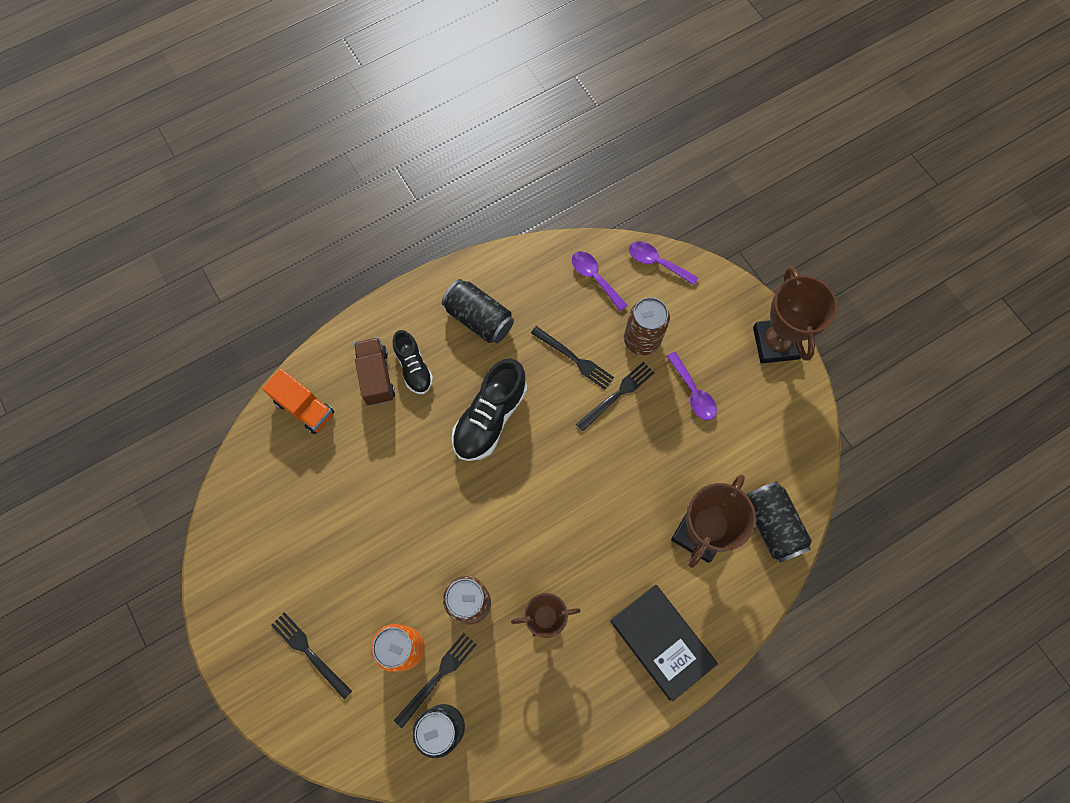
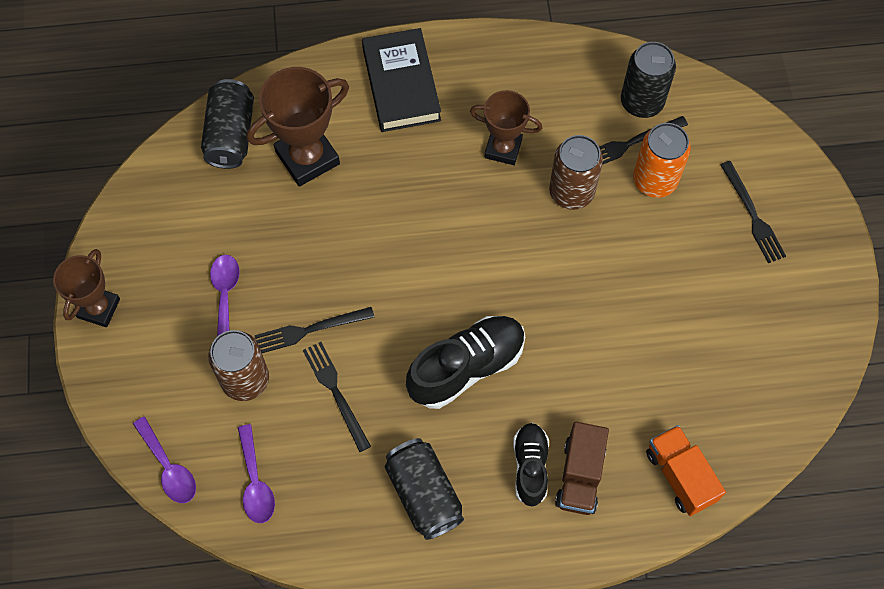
camera: 155 degrees left, 5 degrees down
brown trophy [753,266,838,363] -> brown trophy [53,249,120,327], size x0.65

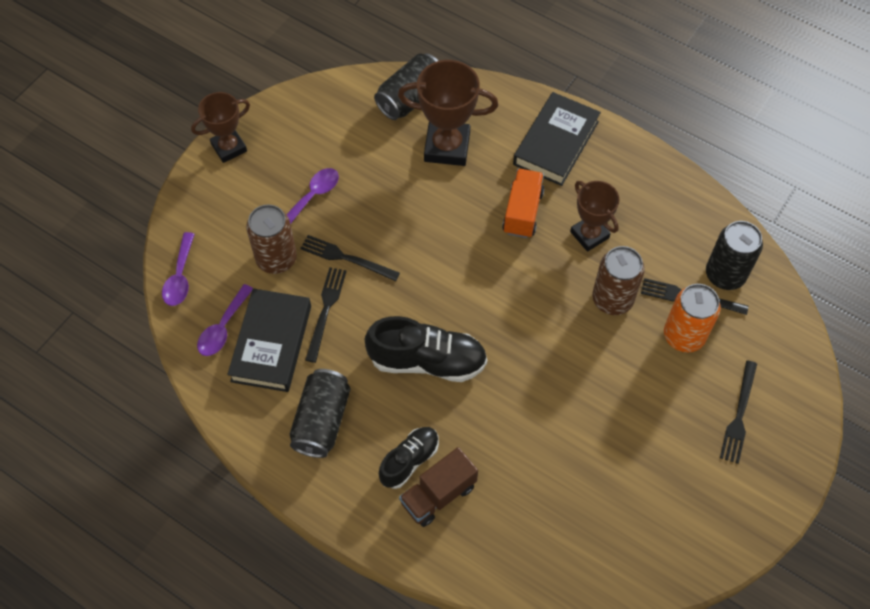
camera: 40 degrees right, 5 degrees down
orange truck [646,425,726,516] -> orange truck moved to [502,169,544,238]
none -> black book [227,289,311,392]

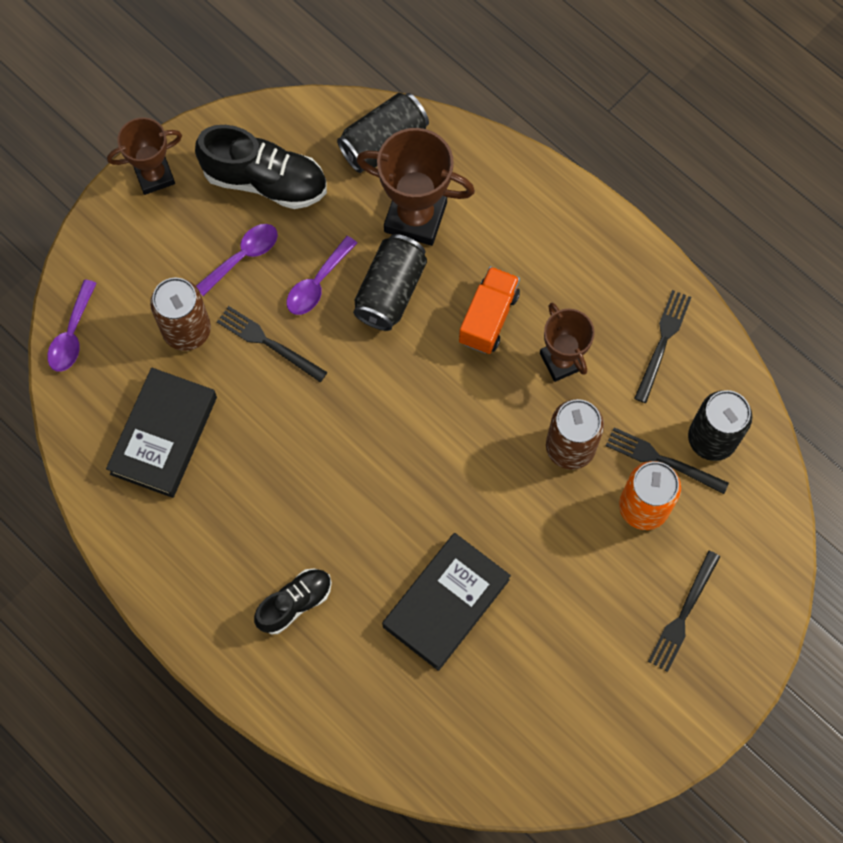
camera: 10 degrees right, 10 degrees up
purple spoon [197,284,253,356] -> purple spoon moved to [287,236,357,315]
black can [290,369,351,458] -> black can moved to [353,234,427,331]
black fork [305,267,346,363] -> black fork moved to [634,290,692,403]
black shoe [365,316,487,382] -> black shoe moved to [195,125,327,209]
brown truck [399,447,478,527] -> none
black book [513,92,601,186] -> black book moved to [382,533,511,671]

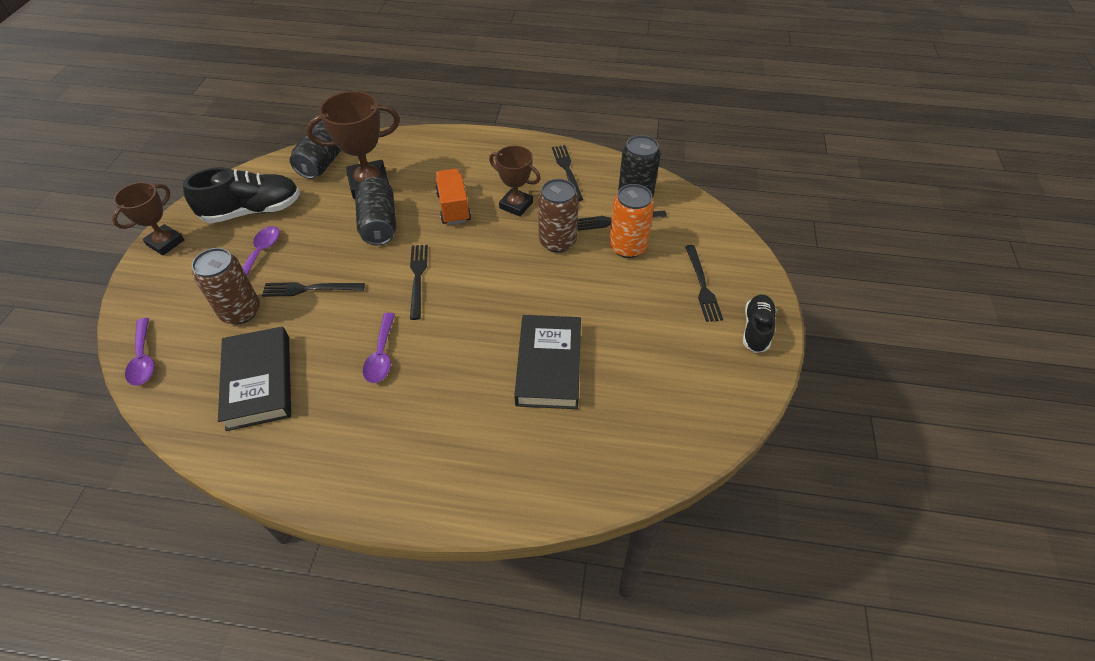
camera: 35 degrees left, 20 degrees down
black shoe [254,569,332,634] -> black shoe moved to [743,295,776,353]
purple spoon [287,236,357,315] -> purple spoon moved to [363,313,395,383]
none -> black fork [410,245,428,320]

